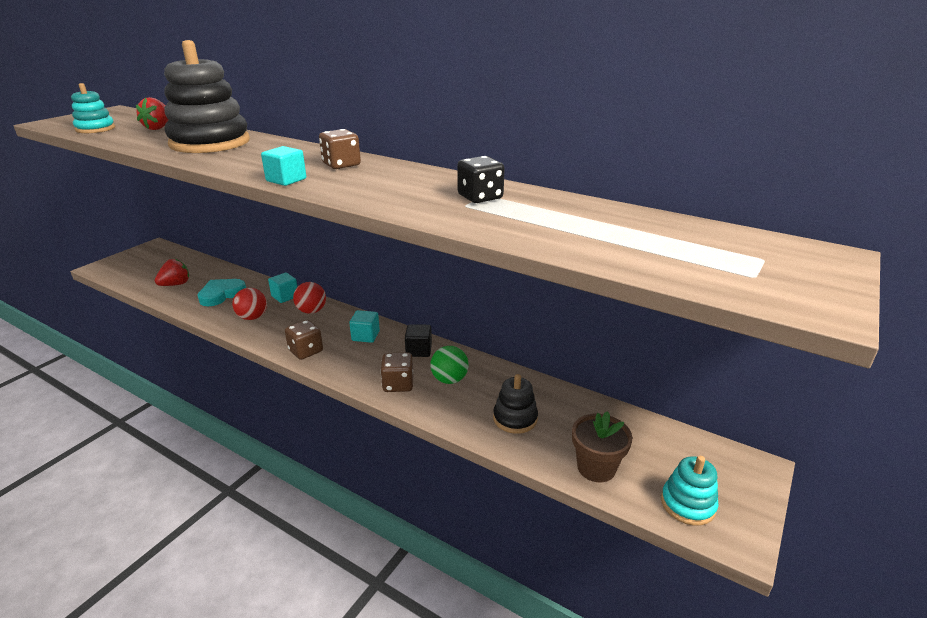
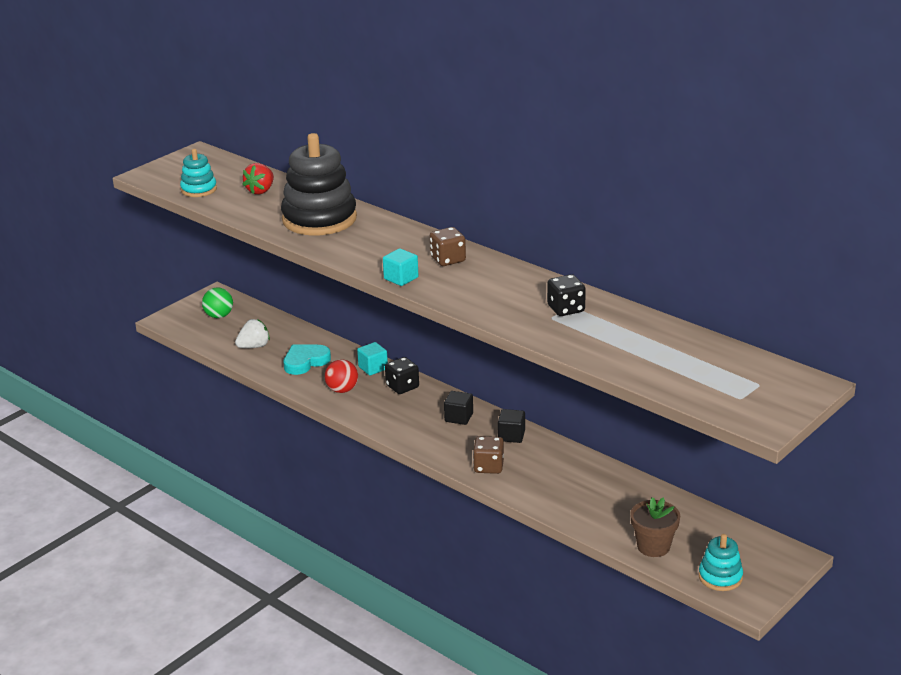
camera: 10 degrees right, 0 degrees up
red strawberry [155,259,189,286] -> white strawberry [235,319,270,348]
brown dice [285,320,323,360] -> none
red ball [293,282,326,314] -> black dice [385,357,419,394]
turquoise cube [349,310,380,343] -> black cube [444,391,473,425]
green ball [430,346,468,384] -> green ball moved to [202,287,233,318]
black stacking toy [493,374,538,434] -> none

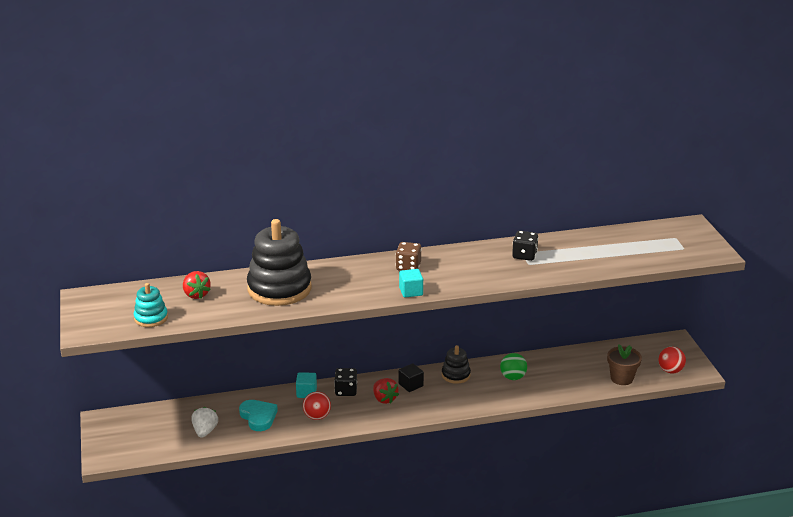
camera: 55 degrees left, 0 degrees up
green ball [202,287,233,318] -> green ball moved to [500,353,527,380]
turquoise heart [283,344,331,375] -> turquoise heart turned 150 degrees clockwise [239,400,278,431]
brown dice [473,436,504,474] -> none
black cube [498,409,525,443] -> black stacking toy [442,345,471,384]
turquoise stacking toy [699,534,743,591] -> red ball [658,347,686,373]
none -> red strawberry [373,378,399,404]

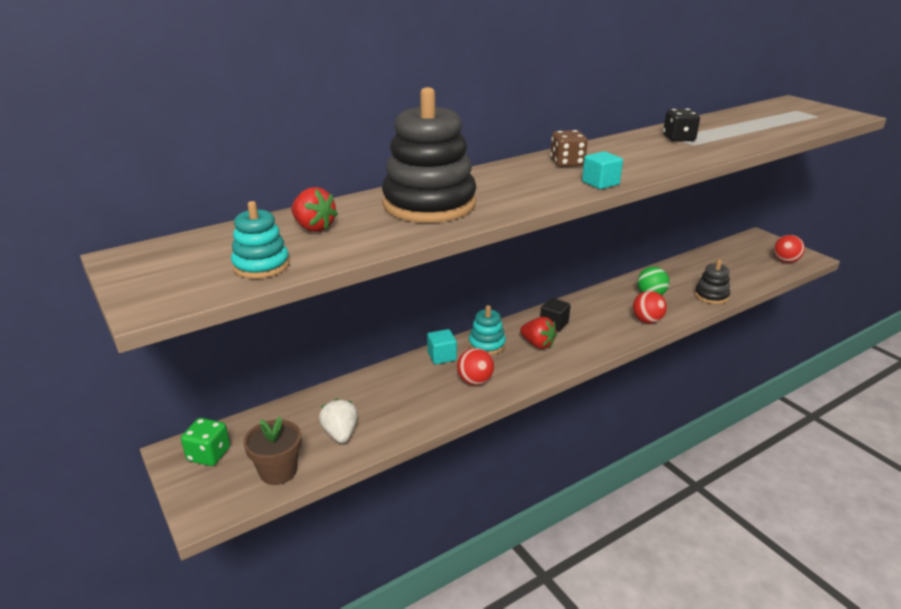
camera: 20 degrees left, 0 degrees up
turquoise heart [239,400,278,431] -> none
black dice [334,368,357,396] -> turquoise stacking toy [469,305,506,355]
black stacking toy [442,345,471,384] -> black stacking toy moved to [695,260,730,304]
brown flower pot [607,344,642,385] -> brown flower pot moved to [243,417,301,485]
none -> green dice [181,418,230,466]
none -> red ball [633,291,667,323]

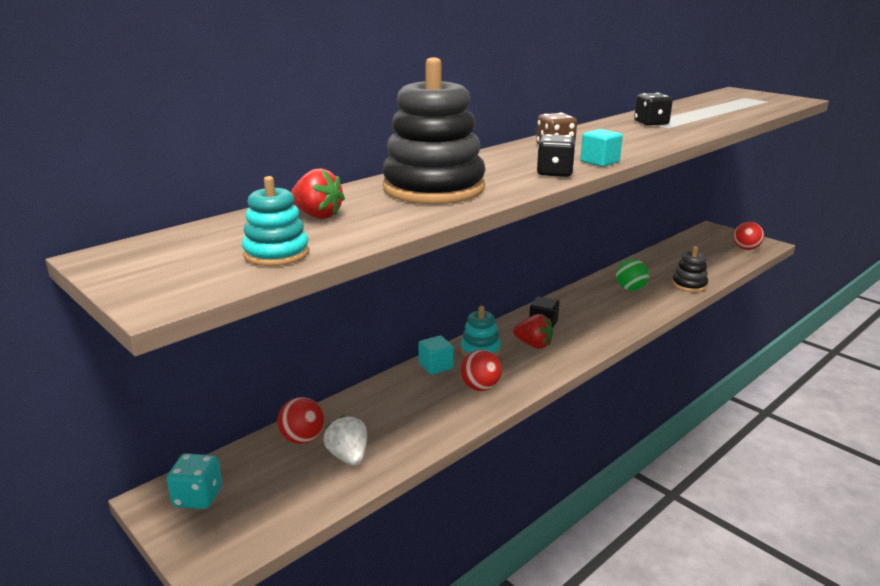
camera: 10 degrees left, 5 degrees down
green dice [181,418,230,466] -> turquoise dice [166,453,222,509]
brown flower pot [243,417,301,485] -> none
red ball [633,291,667,323] -> red ball moved to [277,397,324,444]
none -> black dice [537,134,576,177]

